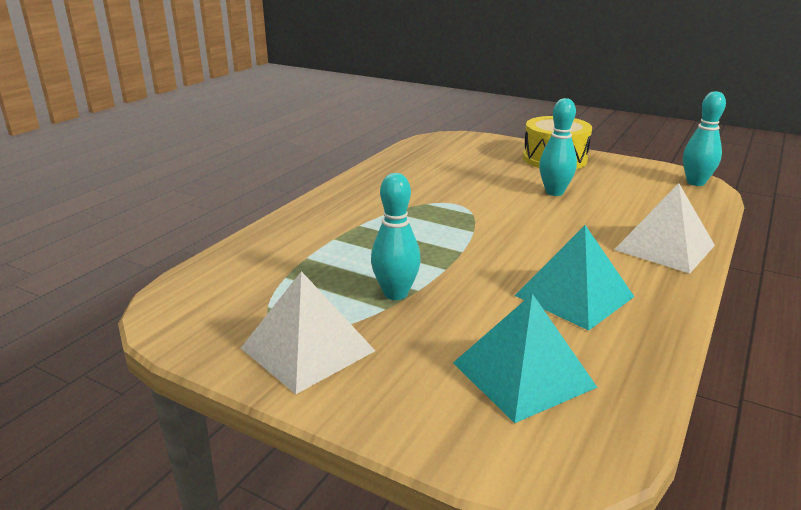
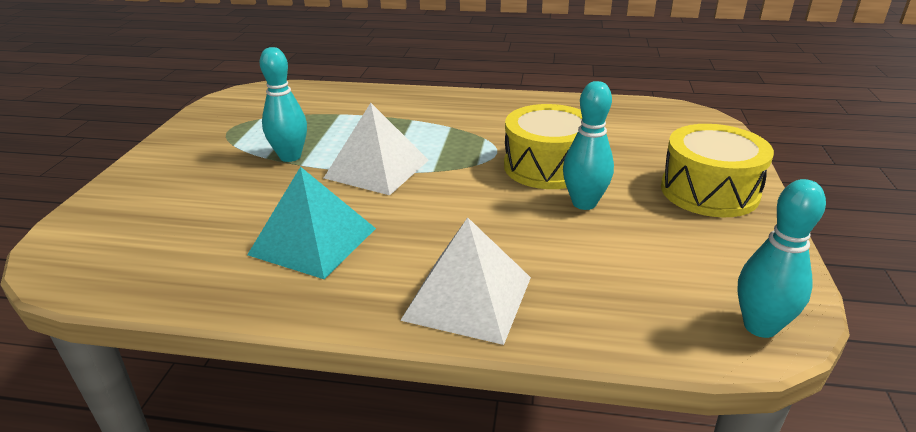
camera: 70 degrees right, 5 degrees up
white pyramid [241,271,375,394] -> white pyramid moved to [324,103,429,195]
turquoise pyramid [453,294,598,423] -> none
none -> yellow drum [504,104,582,189]

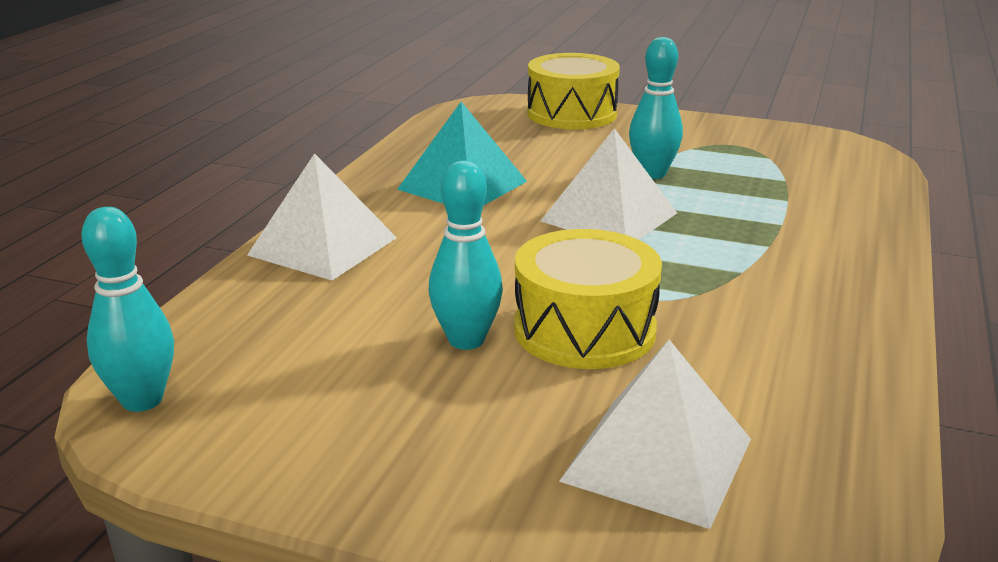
camera: 100 degrees right, 5 degrees down
yellow drum [661,124,774,217] -> yellow drum moved to [527,53,620,129]
none -> white pyramid [559,340,751,529]

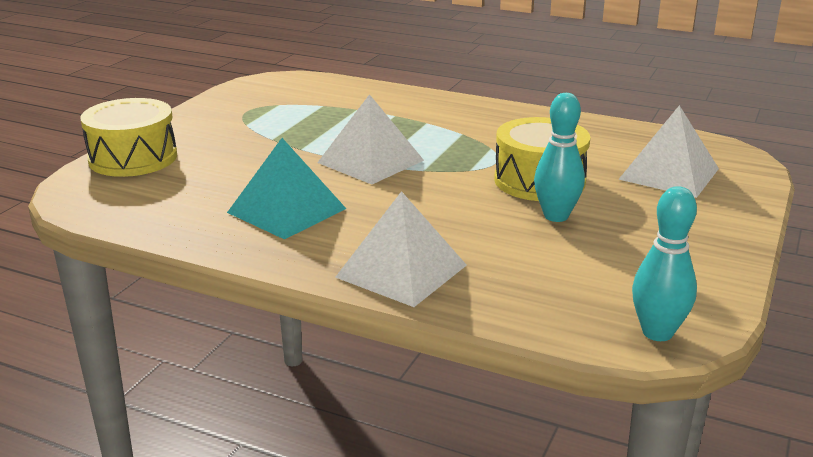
camera: 85 degrees left, 0 degrees up
turquoise bowling pin [629,37,683,179] -> none

